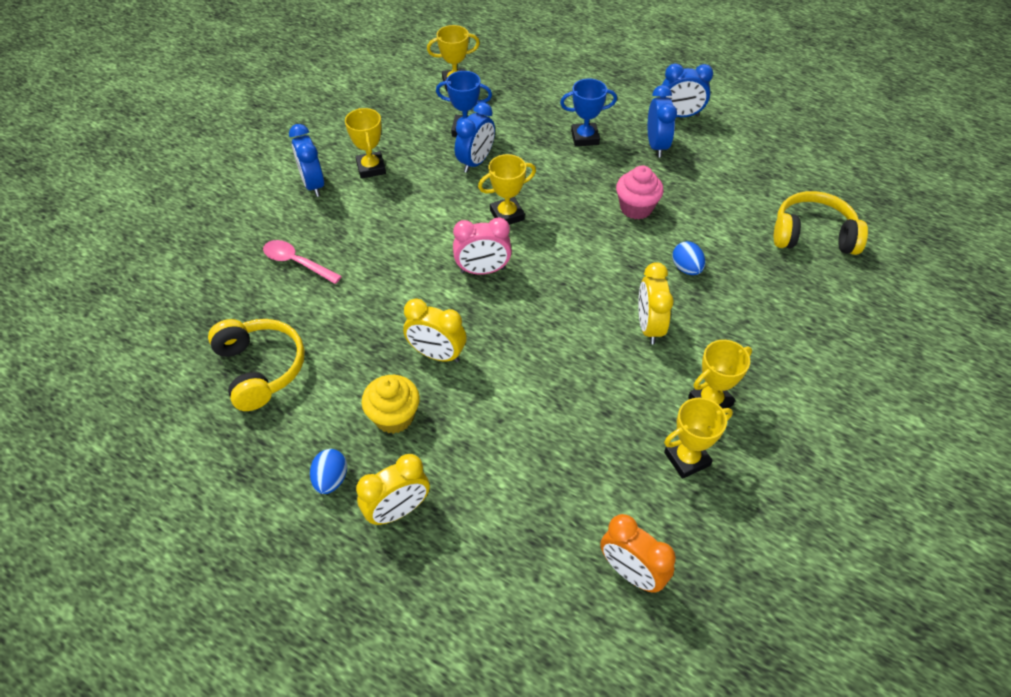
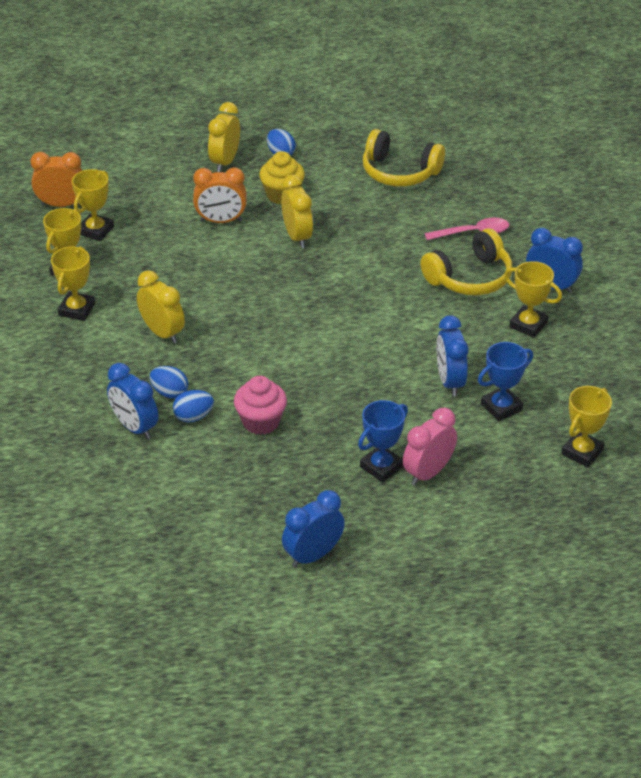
camera: 140 degrees right, 10 degrees down
yellow clock [403,298,466,363] -> yellow clock turned 90 degrees clockwise [281,175,313,248]
pink clock [453,217,512,275] -> pink clock moved to [403,408,457,486]
yellow trophy [478,154,536,225] -> yellow trophy moved to [72,169,114,241]
blue clock [648,85,677,157] -> blue clock moved to [107,363,158,440]
yellow headphones [774,191,868,255] -> yellow headphones moved to [421,228,512,295]
none -> blue egg [173,390,214,422]
none -> orange clock [193,167,247,223]

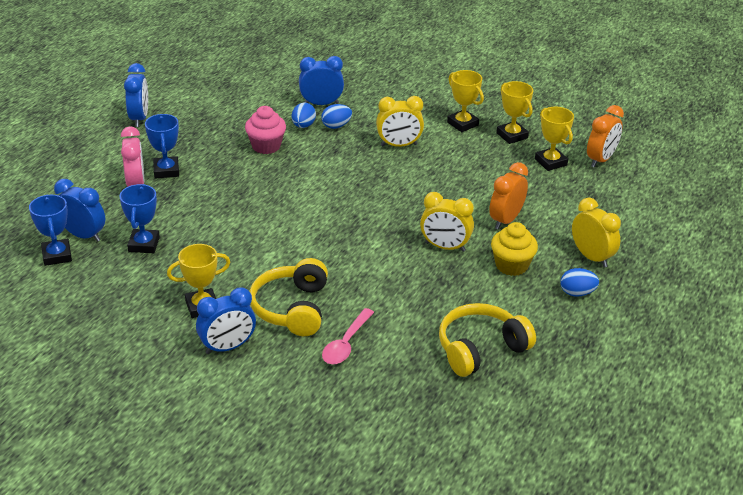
camera: 125 degrees right, 5 degrees down
blue clock [437,315,469,397] -> blue clock moved to [54,179,105,242]
yellow trophy [561,386,612,467] -> blue trophy [29,195,72,266]

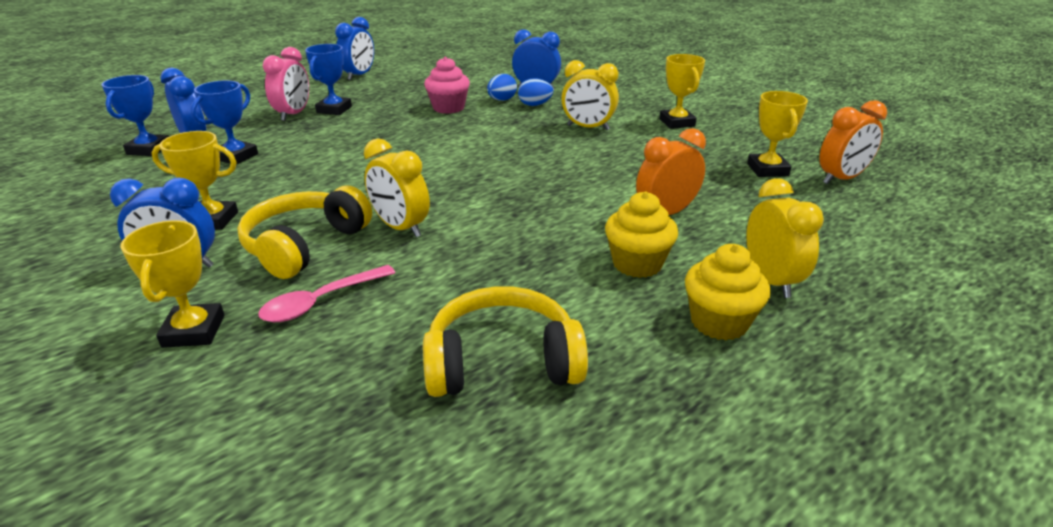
camera: 25 degrees right, 5 degrees down
yellow clock [420,192,474,252] -> yellow clock moved to [364,138,430,237]
yellow trophy [496,81,533,144] -> yellow trophy moved to [120,221,225,348]
blue egg [560,268,599,296] -> yellow cupcake [685,244,771,340]

